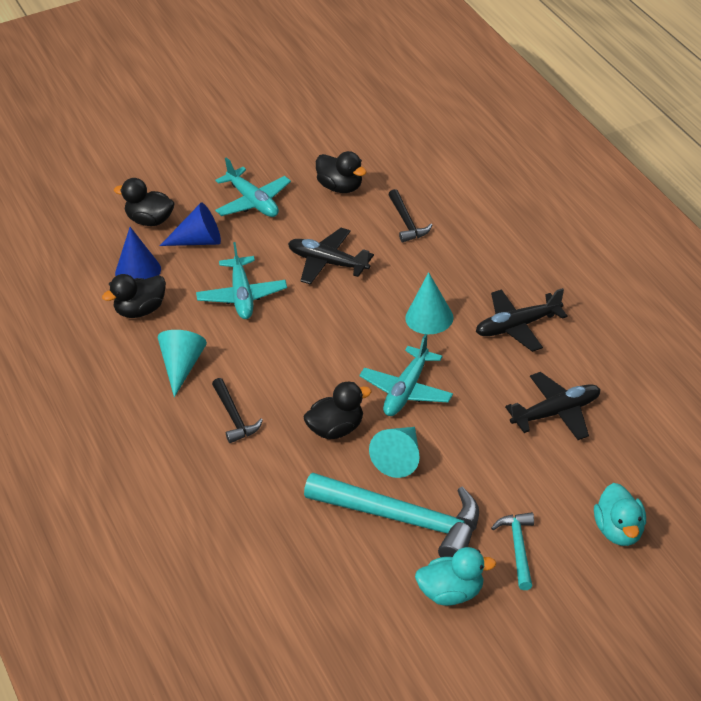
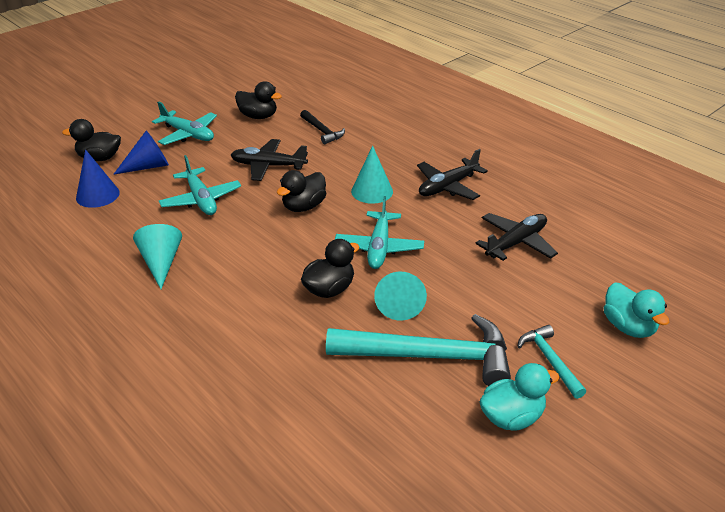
camera: 20 degrees left, 5 degrees down
black duck [102,274,166,318] -> black duck moved to [277,170,326,212]
black hammer [212,378,263,443] -> none

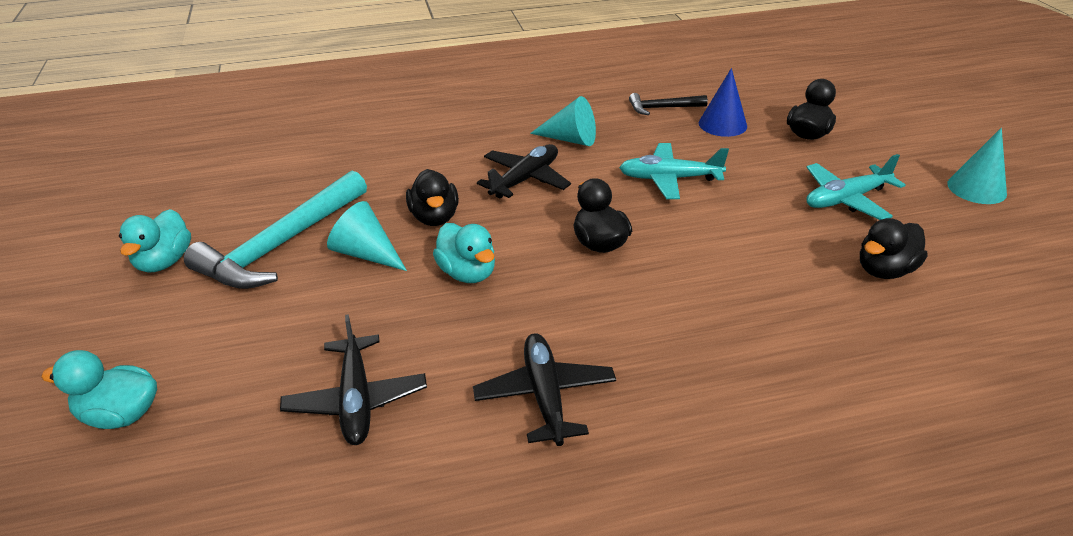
camera: 120 degrees right, 0 degrees up
blue cone [113,131,169,175] -> none
black plane [231,139,308,181] -> black plane moved to [477,144,571,198]
black hammer [300,110,345,144] -> black hammer moved to [629,93,708,115]
turquoise plane [335,196,424,269] -> turquoise duck [433,223,495,283]
turquoise cone [351,146,393,204] -> turquoise cone moved to [947,128,1007,204]
turquoise hammer [518,325,586,399] -> none

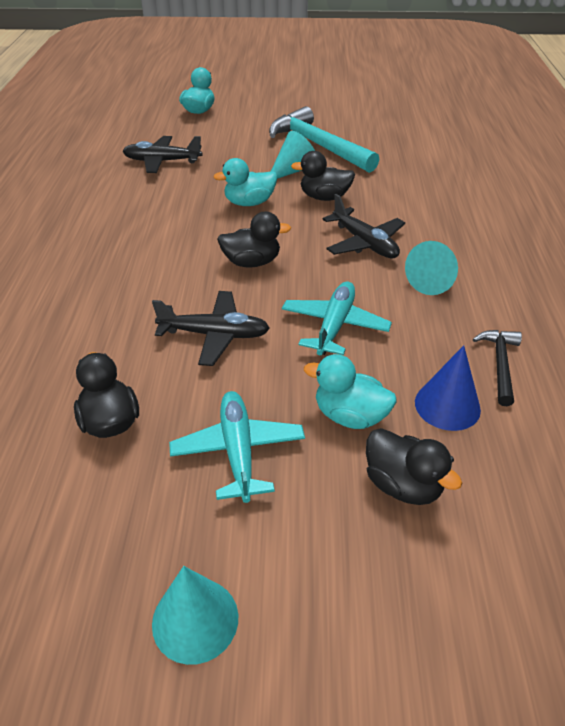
camera: 105 degrees right, 5 degrees up
turquoise duck [119,209,191,273] -> turquoise duck moved to [304,354,397,429]
black plane [473,333,616,446] -> black plane moved to [152,291,270,366]

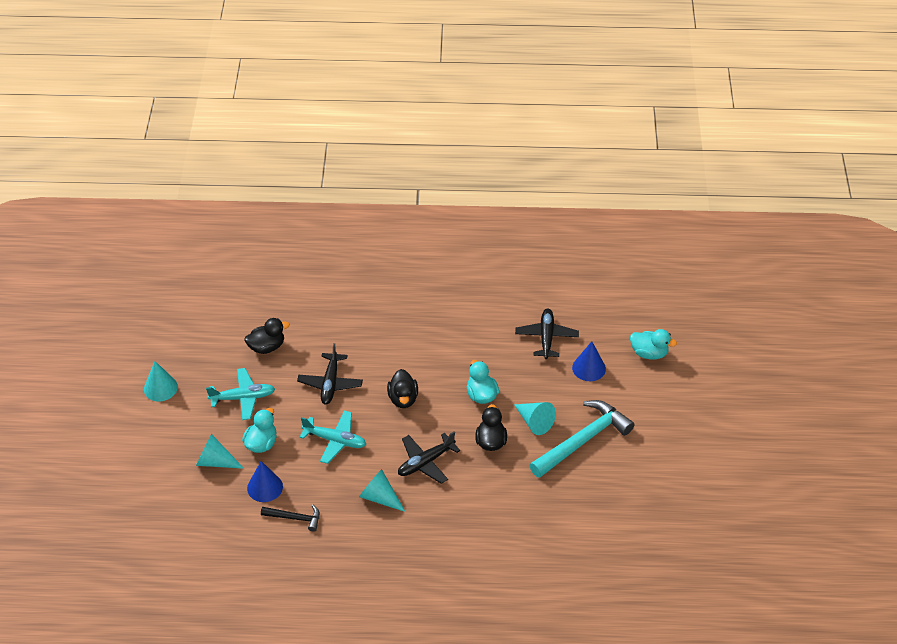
camera: 90 degrees right, 5 degrees up
black duck [366,428,462,505] -> turquoise cone [196,434,244,469]
none -> blue cone [572,341,606,381]

